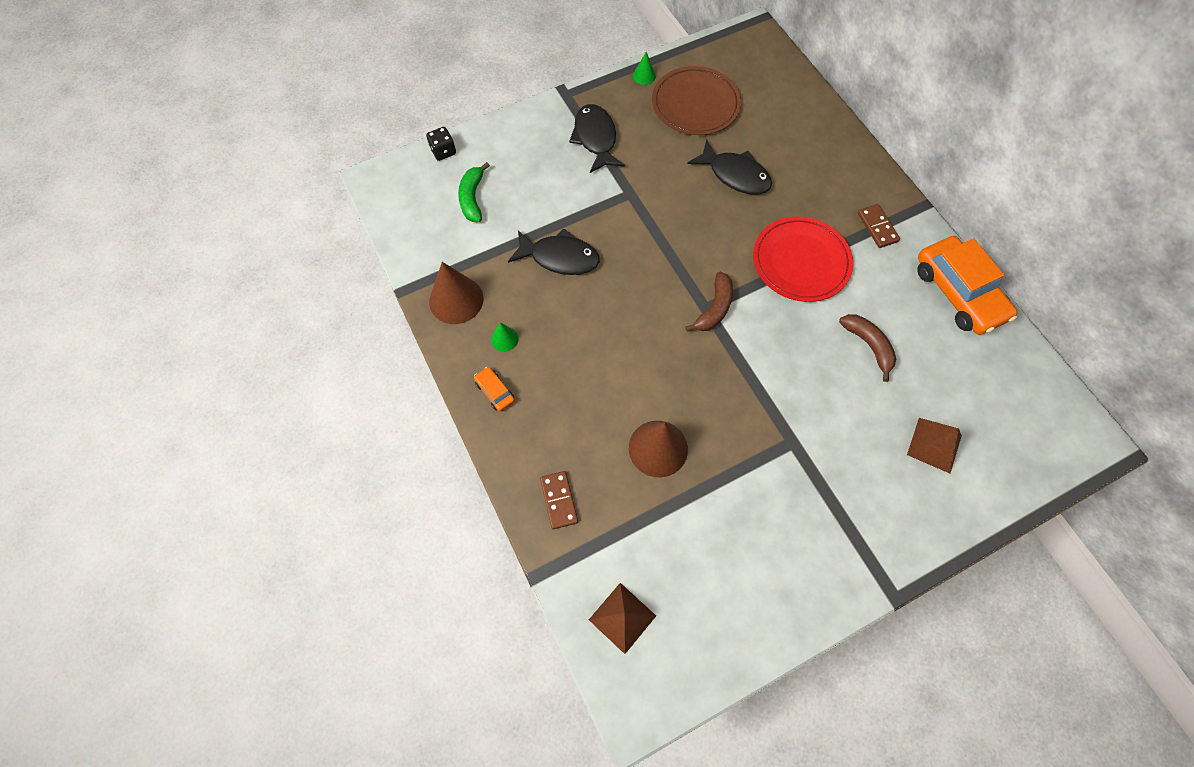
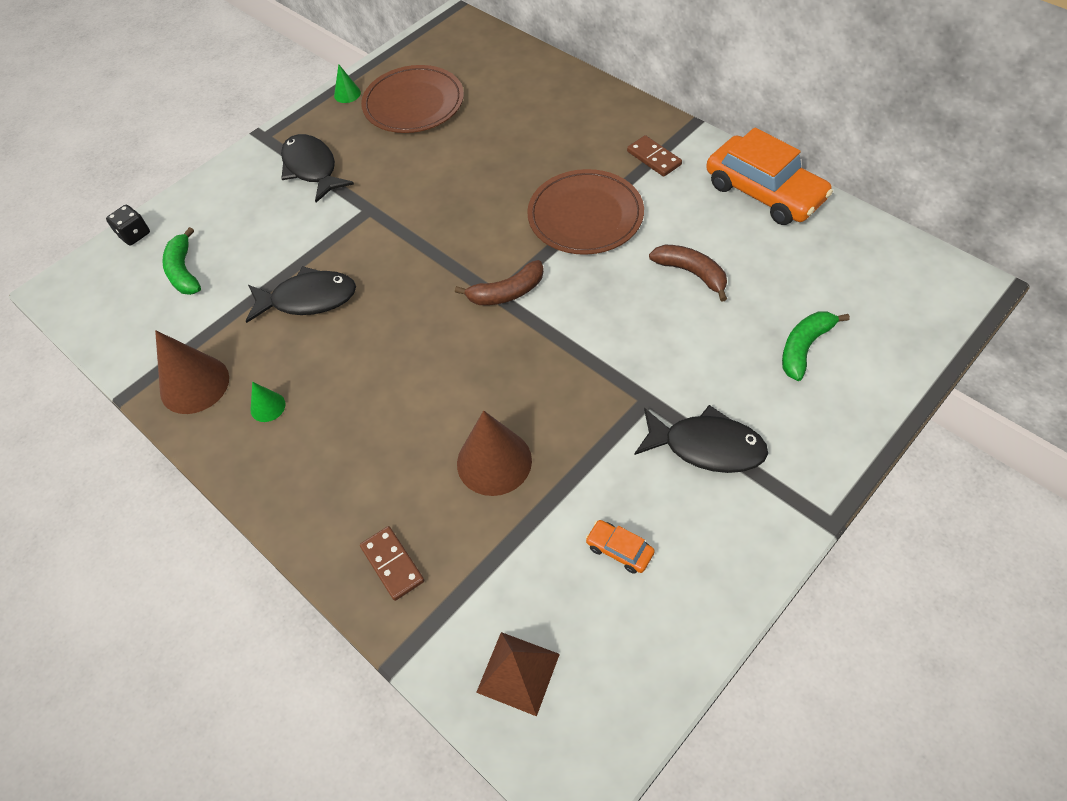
camera: 15 degrees left, 10 degrees down
orange car [474,367,515,411] -> orange car moved to [586,520,655,574]
brown banana [685,272,733,332] -> brown banana turned 60 degrees clockwise [455,260,544,305]
black fish [688,139,772,195] -> black fish moved to [634,405,768,473]
red plate [753,217,853,302] -> brown plate [527,169,644,255]
brown pyramid [907,418,962,473] -> green banana [782,312,850,381]

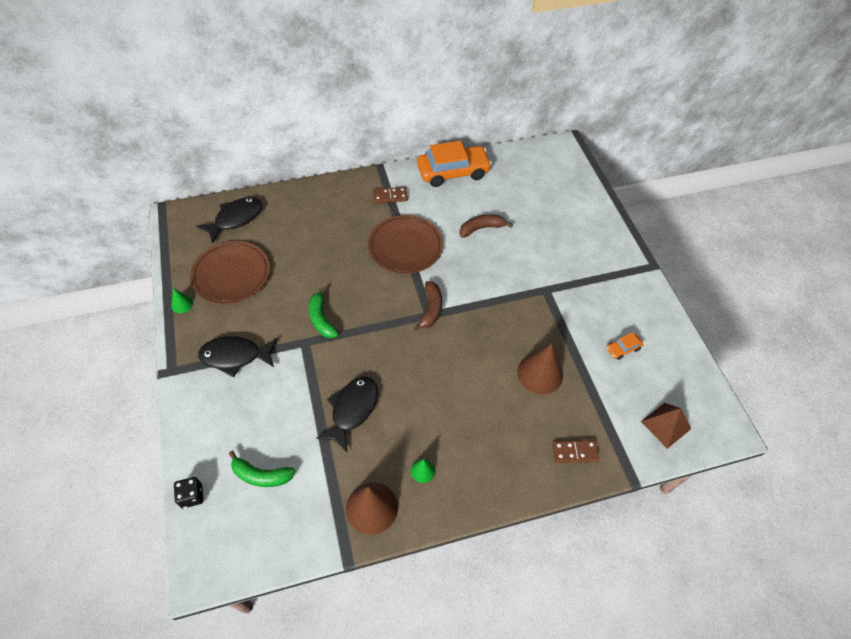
camera: 65 degrees left, 0 degrees up
black fish [634,405,768,473] -> black fish moved to [196,197,262,243]
green banana [782,312,850,381] -> green banana moved to [309,287,339,338]

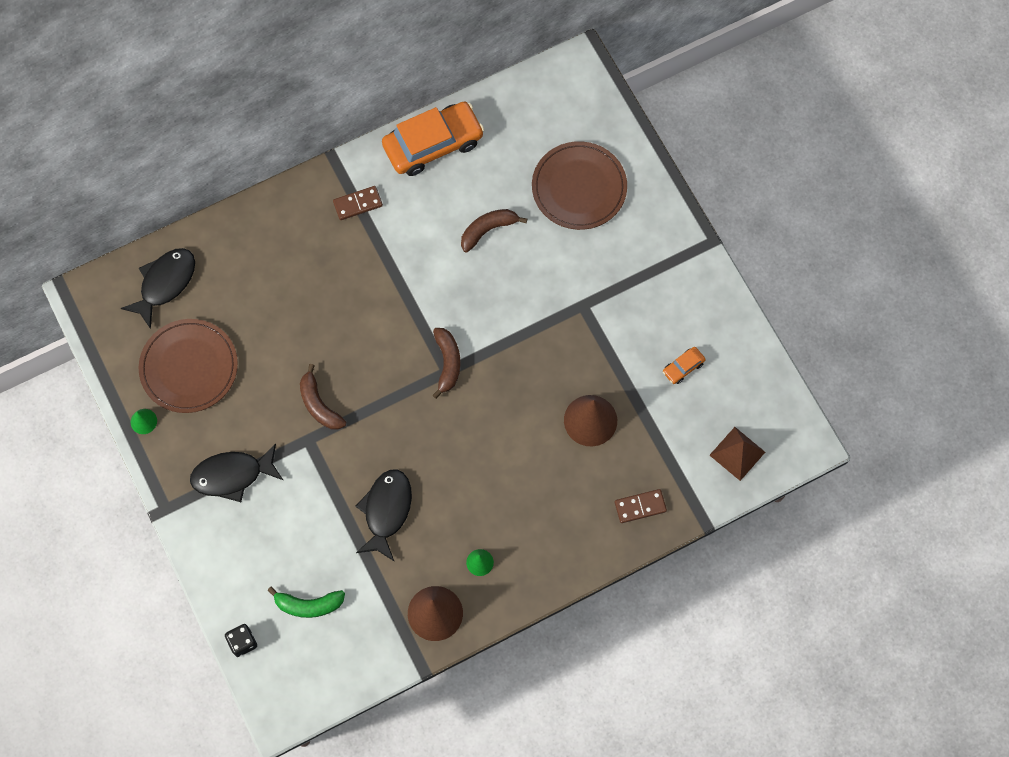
camera: 10 degrees left, 15 degrees up
green banana [309,287,339,338] -> brown banana [300,364,346,430]
brown plate [368,215,443,274] -> brown plate moved to [532,141,627,230]

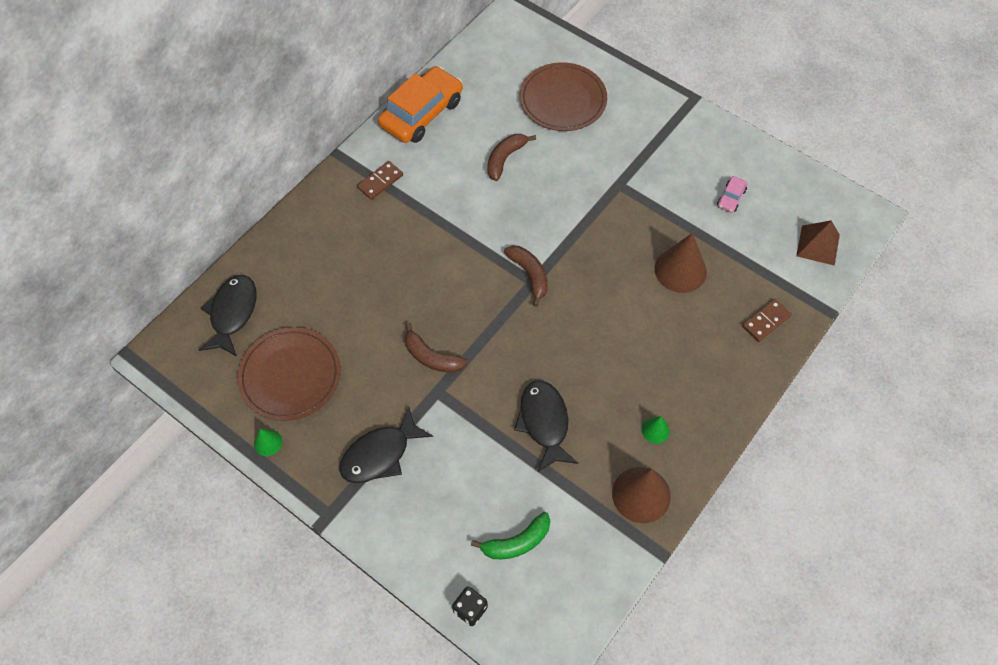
camera: 25 degrees left, 10 degrees down
orange car [663,347,706,384] -> pink car [717,176,747,213]

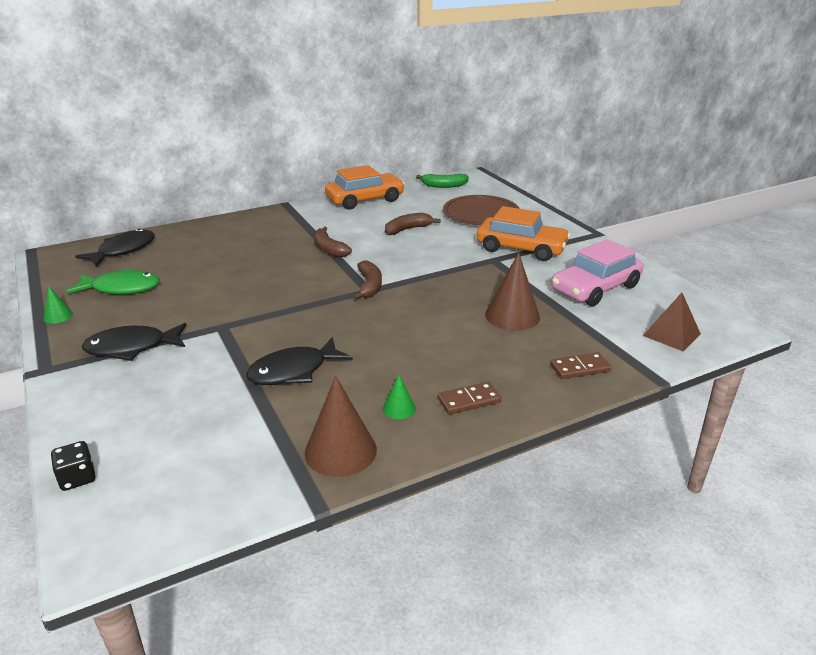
camera: 25 degrees right, 30 degrees down
brown plate [237,327,341,421] -> green fish [66,269,160,294]
brown domino [357,161,403,200] -> brown domino moved to [438,382,501,414]
brown banana [405,323,467,373] -> brown banana moved to [314,227,352,257]
green banana [471,512,550,559] -> green banana moved to [416,174,469,188]
black fish [514,380,578,472] -> black fish turned 135 degrees counterclockwise [246,337,353,385]
pink car [717,176,747,213] -> pink car [551,239,643,306], size x2.35
none -> orange car [477,206,571,261]

